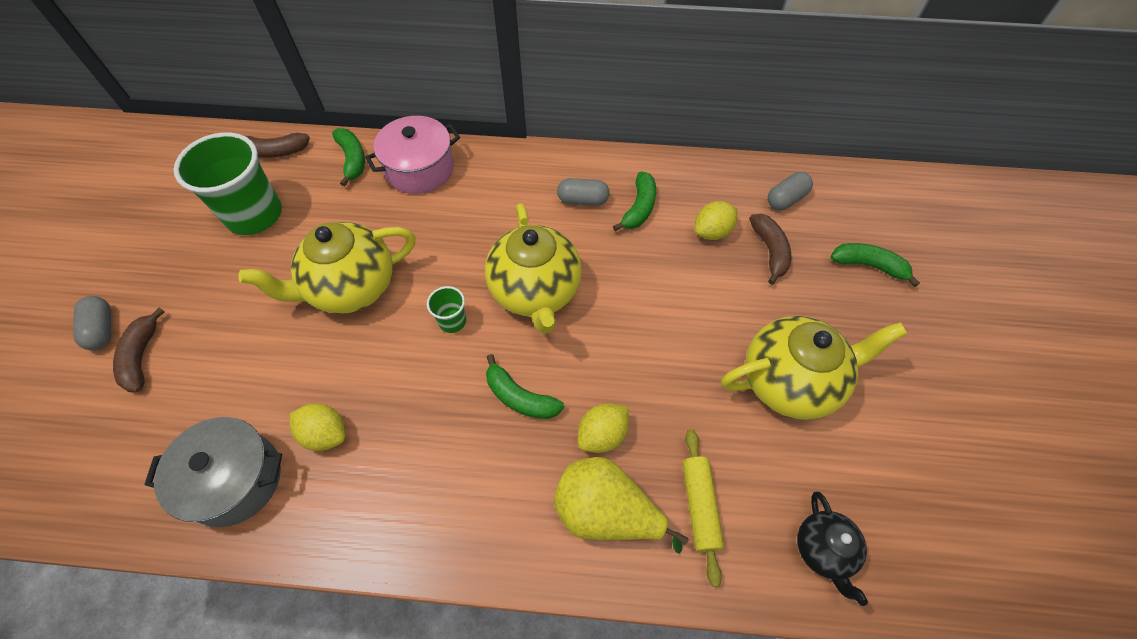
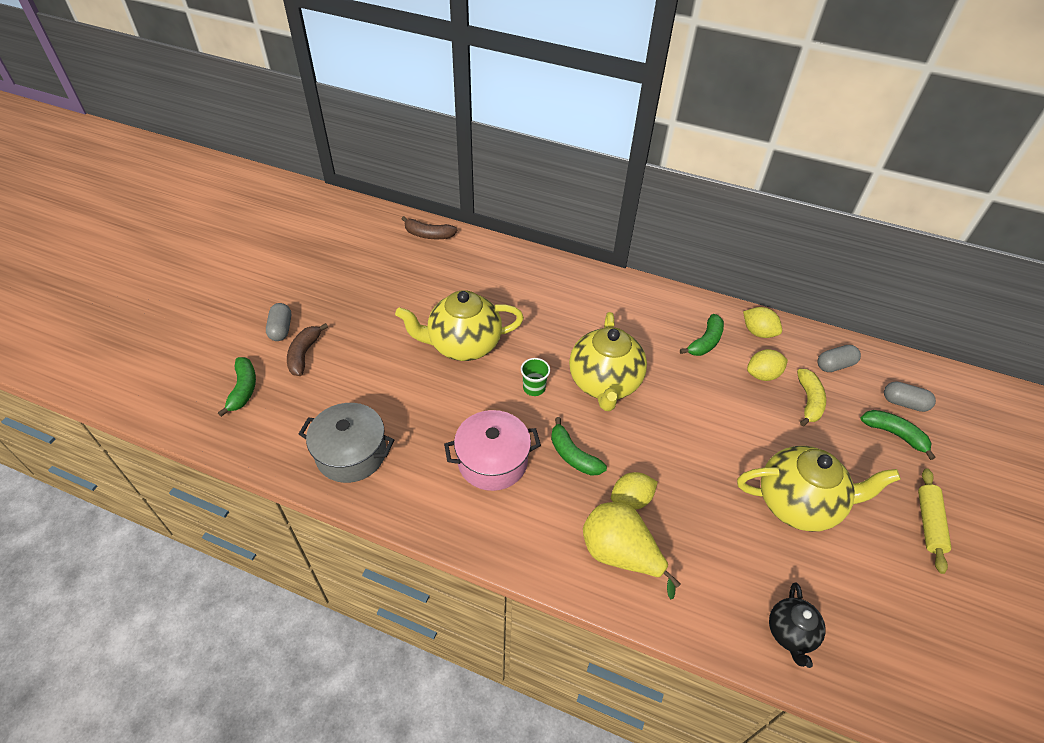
camera: 15 degrees right, 10 degrees down
green cup [173,132,282,235] -> none
yellow lemon [290,403,346,451] -> yellow lemon moved to [743,307,782,338]
green banana [332,128,365,186] -> green banana moved to [218,357,256,417]
pink pot [365,116,460,194] -> pink pot moved to [444,410,541,491]
grey capsule [557,178,610,206] -> grey capsule moved to [884,381,936,412]
yellow rolling pin [682,429,724,587] -> yellow rolling pin moved to [918,468,951,574]
brown banana [749,214,791,285] -> yellow banana [797,369,826,426]

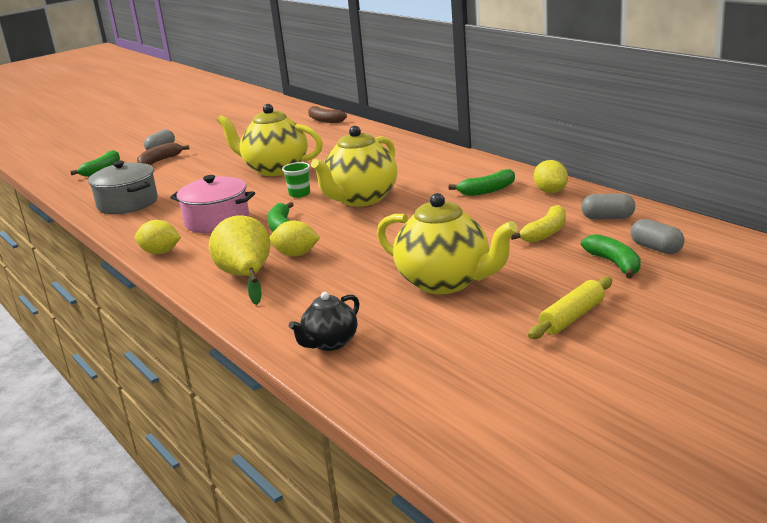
camera: 35 degrees right, 25 degrees down
yellow lemon [747,349,788,381] -> yellow lemon moved to [135,220,181,254]

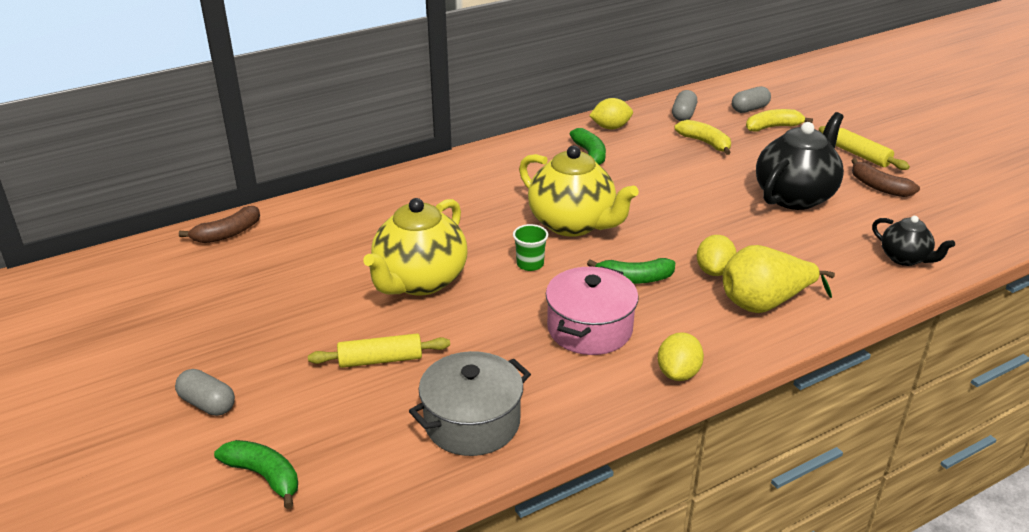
camera: 85 degrees left, 10 degrees up
brown banana [137,142,189,165] -> brown banana moved to [851,158,920,197]
yellow teapot [377,193,518,294] -> black teapot [756,112,844,210]
green banana [581,234,641,278] -> yellow banana [746,109,813,132]
none -> yellow rolling pin [308,334,450,368]

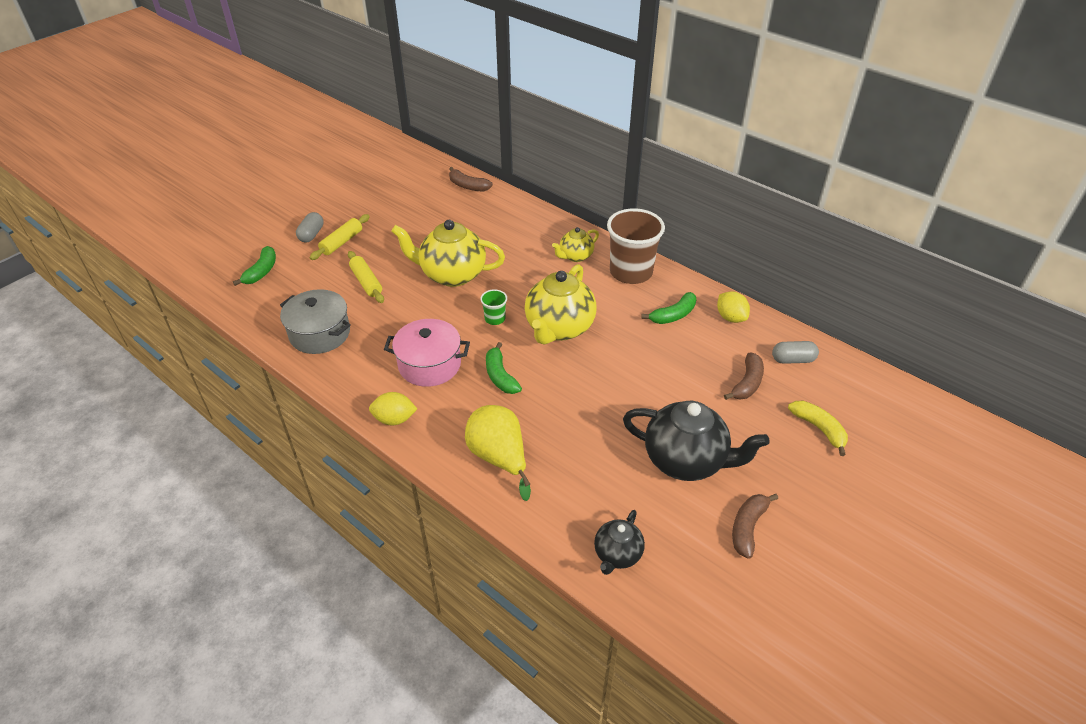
camera: 70 degrees right, 10 degrees up
yellow banana [674,120,731,155] -> brown banana [724,353,764,400]
yellow lemon [697,235,737,276] -> none
grey capsule [732,86,771,113] -> none
yellow rolling pin [819,126,910,170] -> yellow rolling pin moved to [310,214,370,260]
none -> yellow teapot [552,227,599,262]
none -> brown cup [607,208,665,284]

